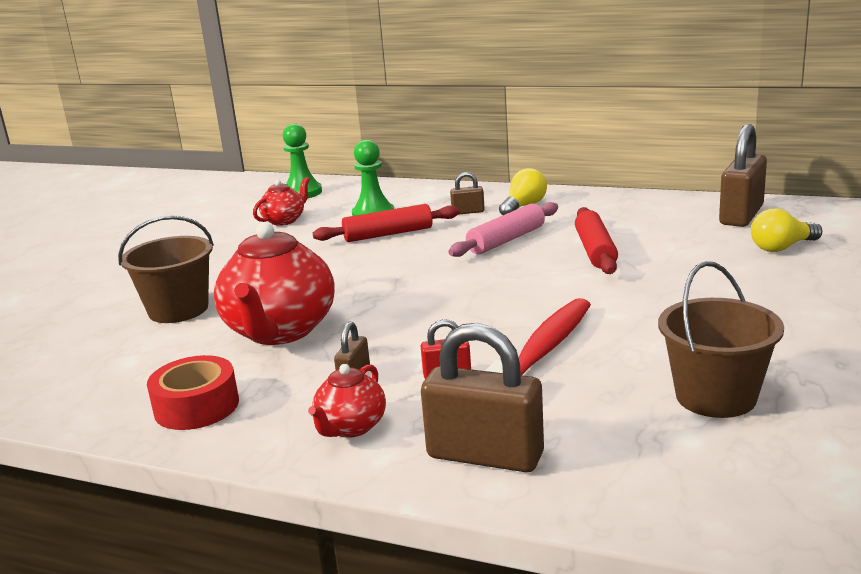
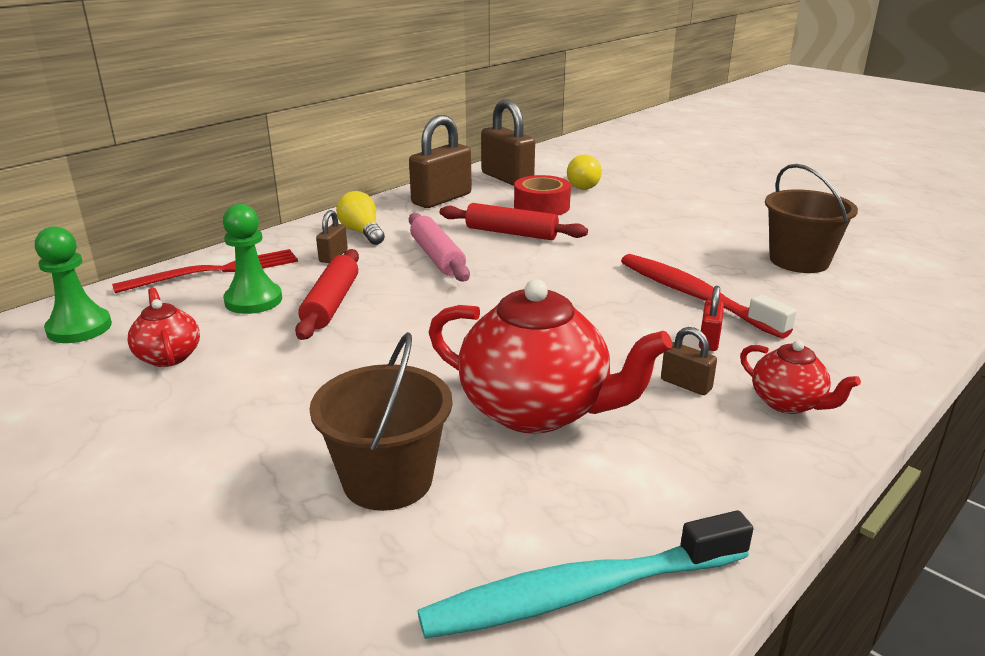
camera: 70 degrees left, 5 degrees up
red tape [147,355,239,430] -> red tape moved to [514,175,571,216]
brown padlock [421,323,544,472] -> brown padlock moved to [409,115,472,208]
none -> red fork [112,249,298,293]
none -> turquoise toothbrush [417,510,753,639]

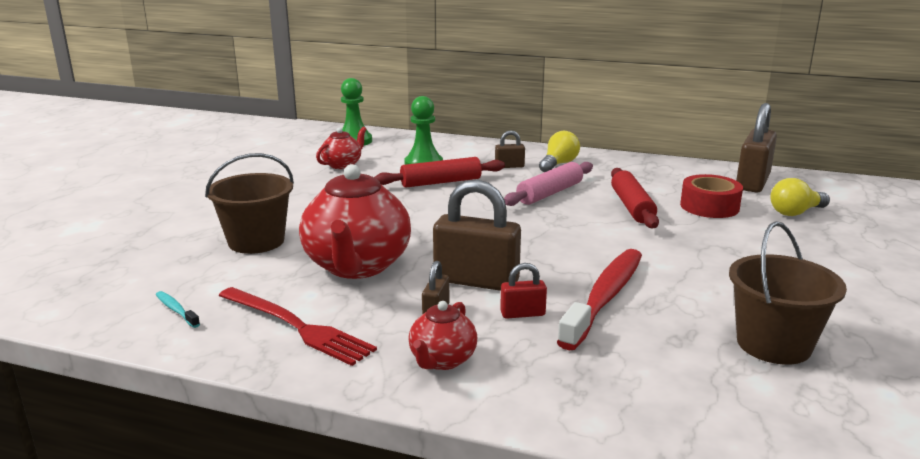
camera: 65 degrees right, 5 degrees down
red fork [112,249,298,293] -> red fork moved to [218,287,377,366]
brown padlock [409,115,472,208] -> brown padlock moved to [433,180,521,291]
turquoise toothbrush [417,510,753,639] -> turquoise toothbrush [156,291,200,328], size x0.40

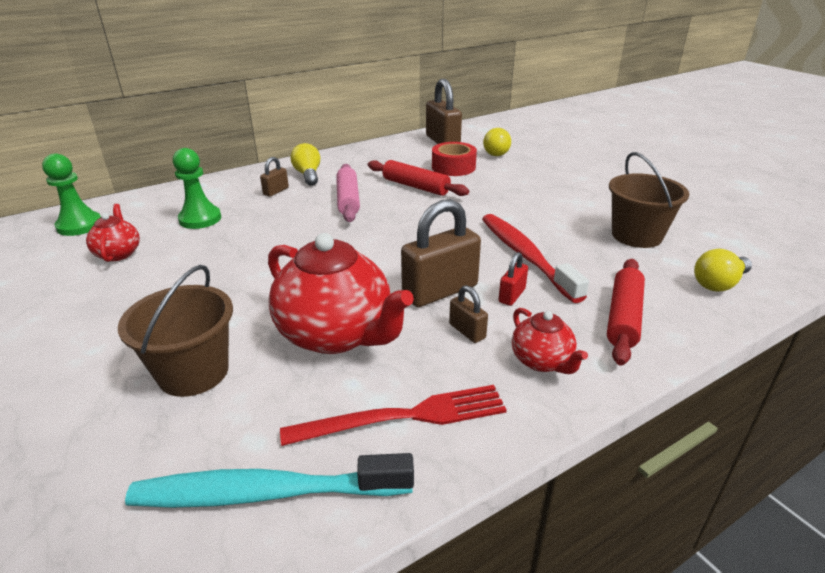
camera: 50 degrees left, 10 degrees up
turquoise toothbrush [156,291,200,328] -> turquoise toothbrush [125,453,414,508], size x2.49
red rolling pin [374,157,505,188] -> red rolling pin moved to [607,259,645,366]
none -> yellow light bulb [694,249,752,292]

